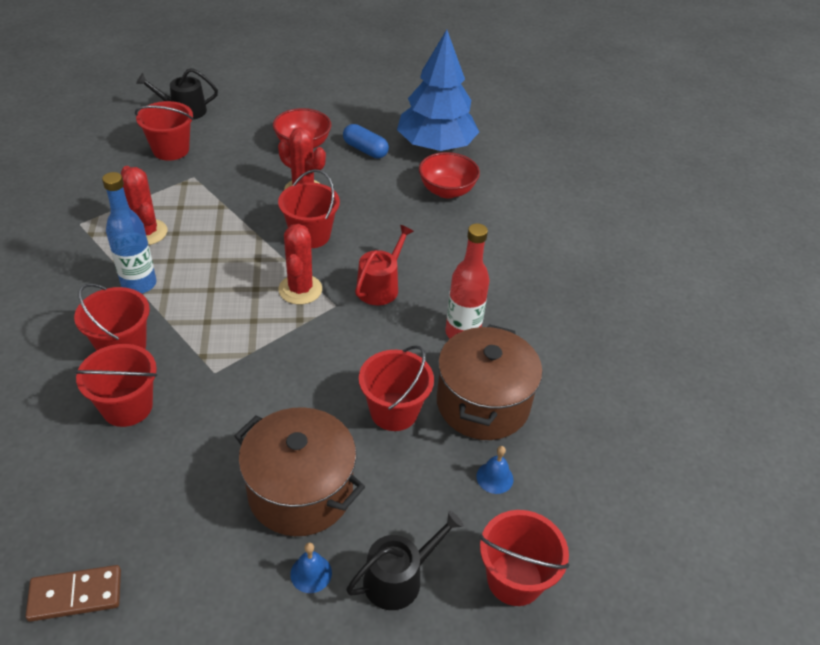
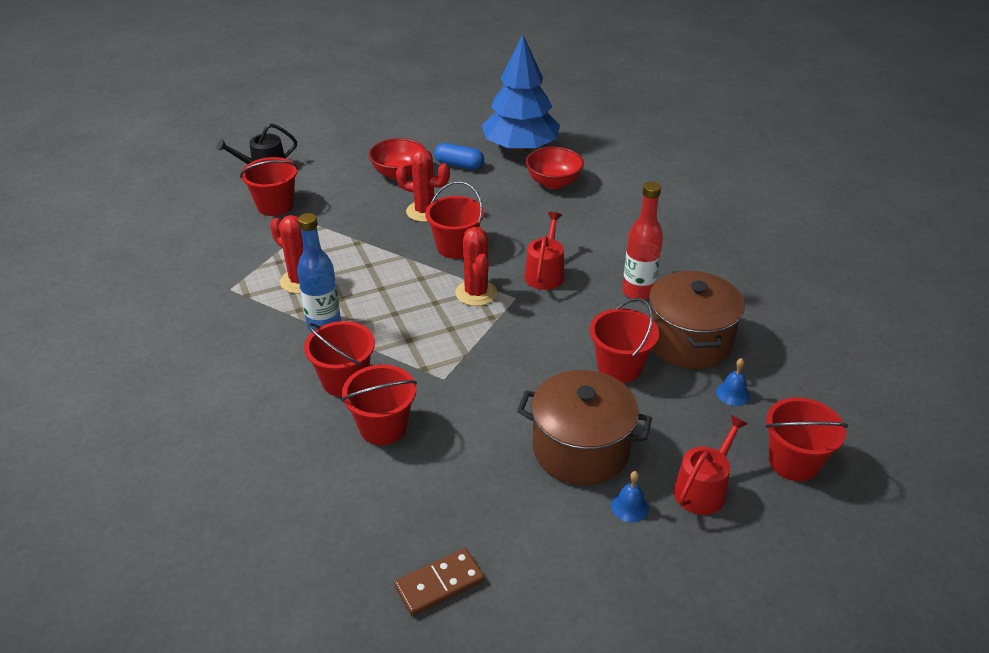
camera: 15 degrees left, 5 degrees down
black watering can [346,511,464,610] -> red watering can [674,415,748,515]

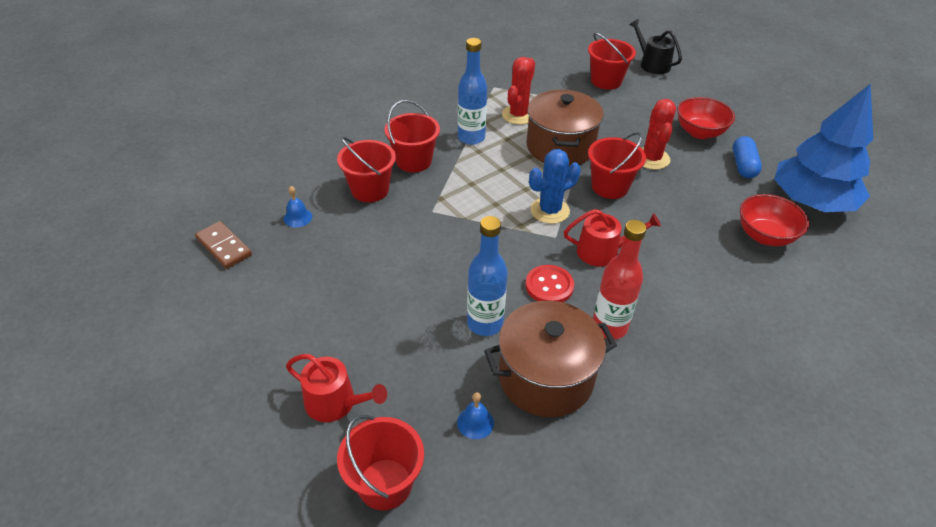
camera: 75 degrees right, 5 degrees up
red cactus [455,227,497,306] -> blue cactus [529,149,580,224]
brown pot [517,370,652,485] -> brown pot moved to [526,90,603,166]
red bucket [590,298,659,383] -> blue bottle [467,216,508,336]
blue bell [611,471,649,523] -> blue bell moved to [284,186,312,227]
none -> red button [525,265,574,302]

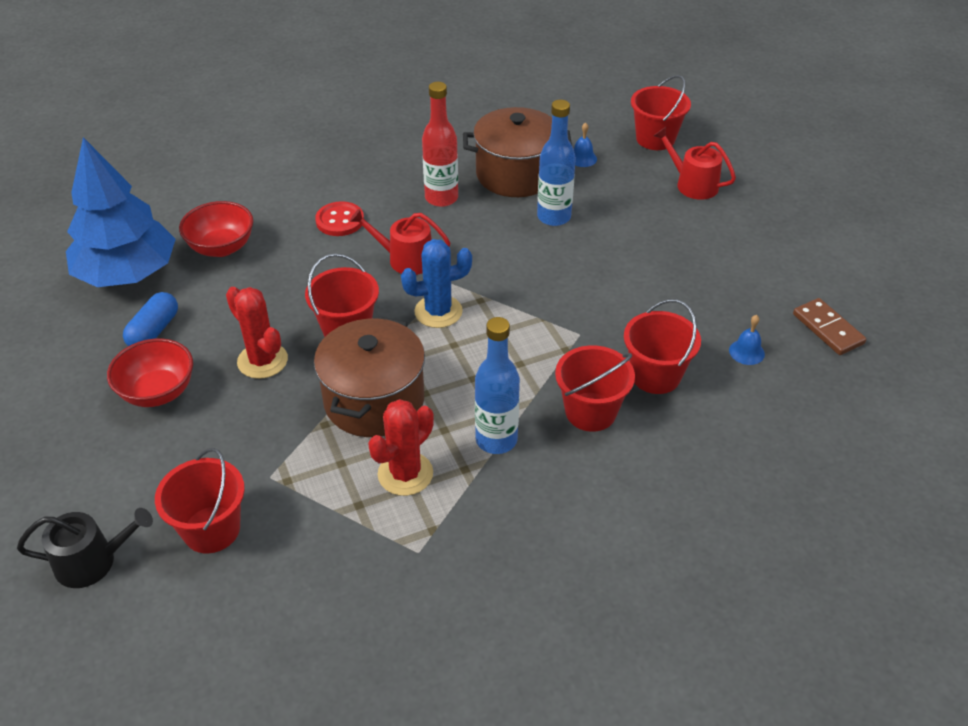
camera: 165 degrees left, 0 degrees up
red button [525,265,574,302] -> red button moved to [315,201,364,236]
black watering can [629,19,682,74] -> black watering can turned 75 degrees counterclockwise [17,508,153,588]
red cactus [642,99,676,170] -> red cactus turned 60 degrees counterclockwise [226,287,288,379]

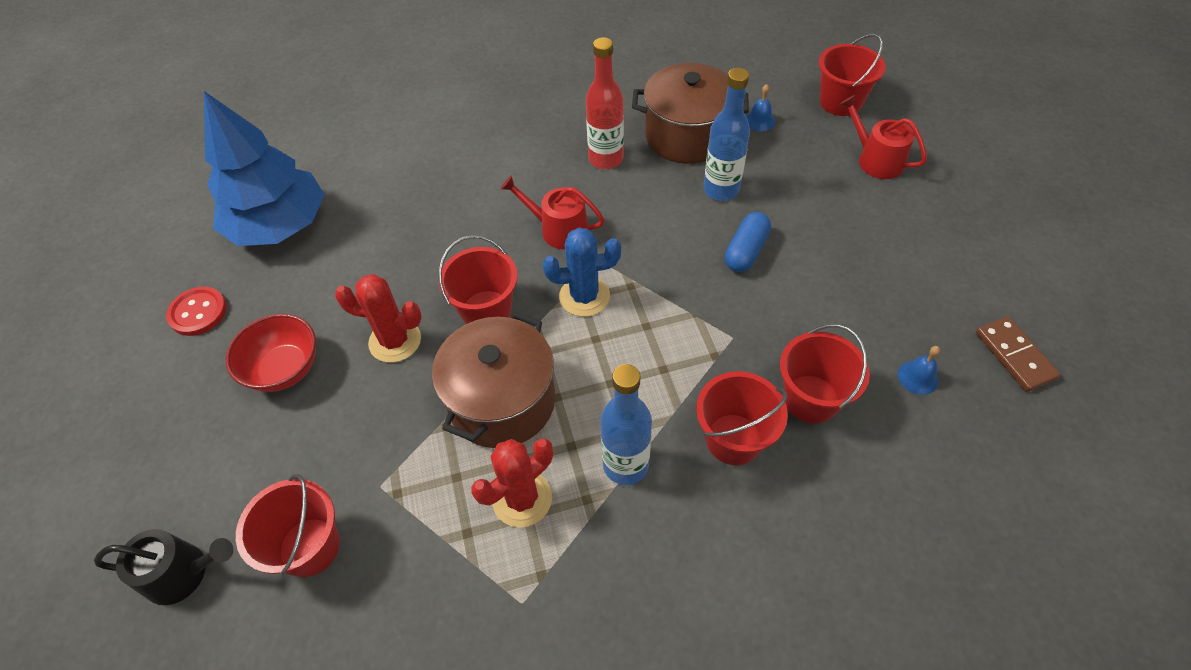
camera: 10 degrees right, 10 degrees up
blue capsule [123,292,178,346] -> blue capsule moved to [725,212,771,272]
red bowl [179,201,253,257] -> none
red cactus [226,287,288,379] -> red cactus turned 45 degrees counterclockwise [335,274,422,363]
red button [315,201,364,236] -> red button moved to [166,287,227,336]

